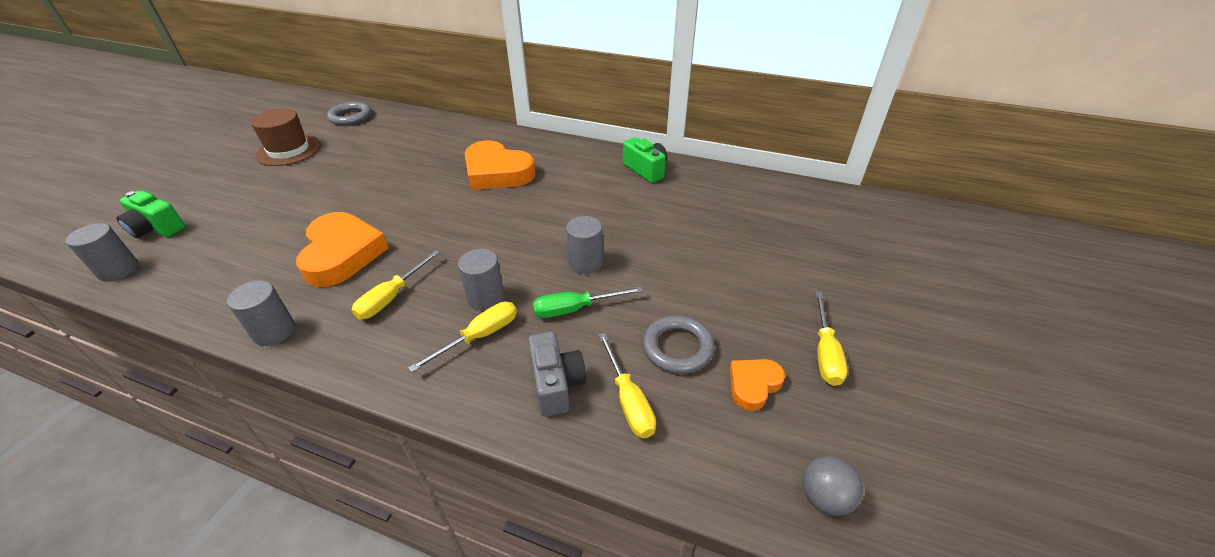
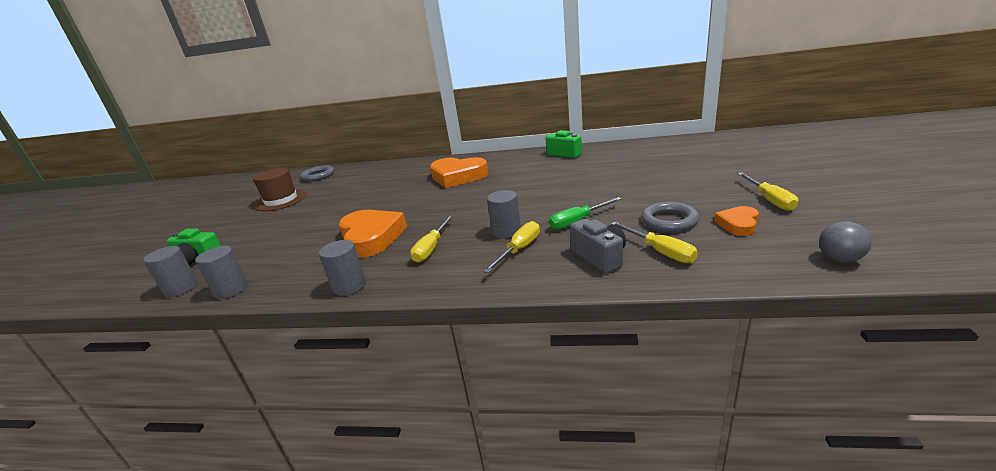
camera: 10 degrees left, 15 degrees down
grey cylinder [566,216,603,274] -> grey cylinder moved to [195,246,248,299]

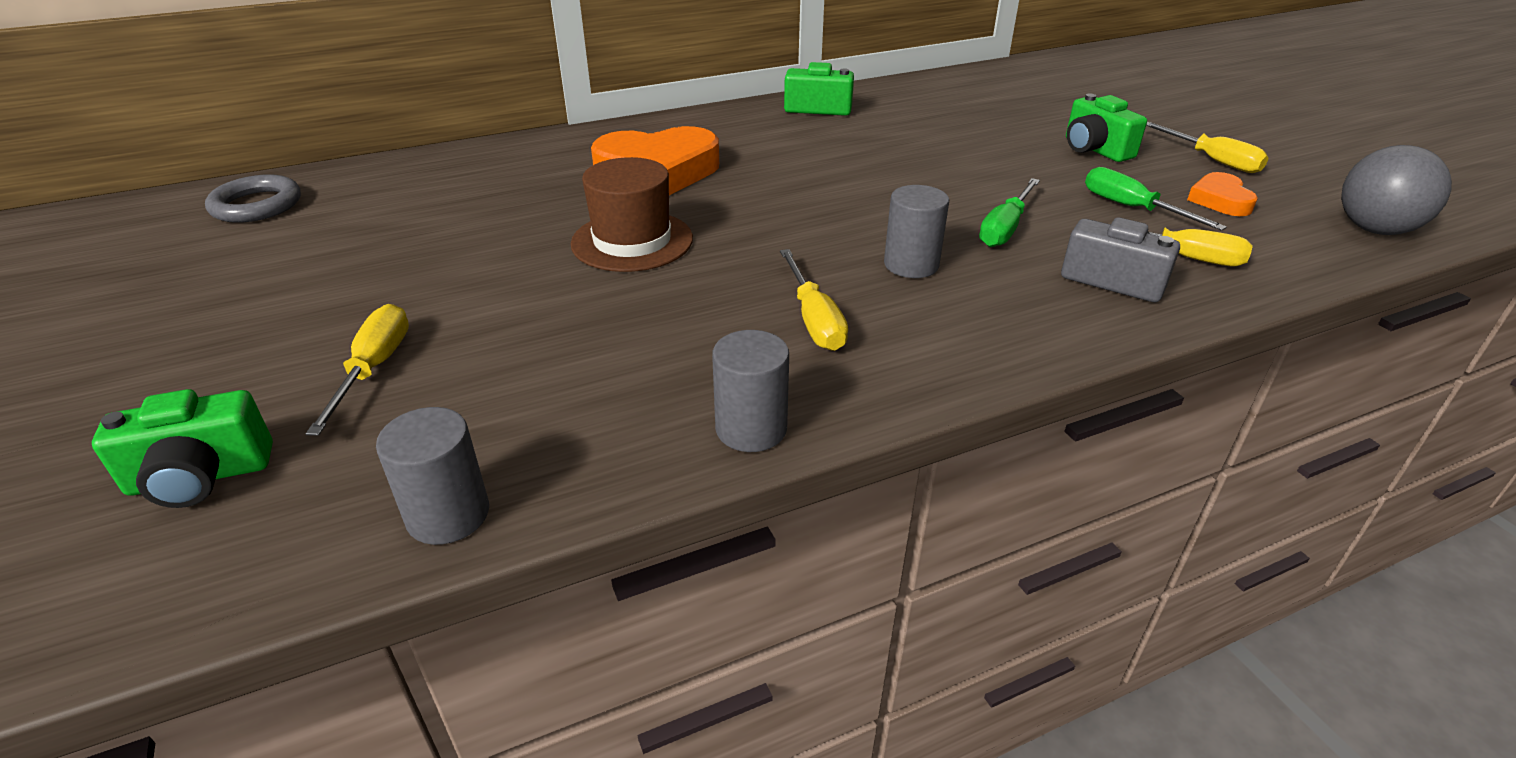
camera: 35 degrees left, 10 degrees up
grey cylinder [143,246,198,297] -> none
brown hat [253,168,307,211] -> brown hat moved to [571,157,693,272]
orange heart [339,210,407,258] -> none
yellow screwdriver [483,221,540,273] -> yellow screwdriver moved to [306,304,409,436]
grey ring [641,202,699,232] -> green screwdriver [1085,167,1227,231]
grey ball [819,221,872,263] -> grey ball [1341,145,1452,235], size x1.58
none -> green camera [1066,94,1147,162]

